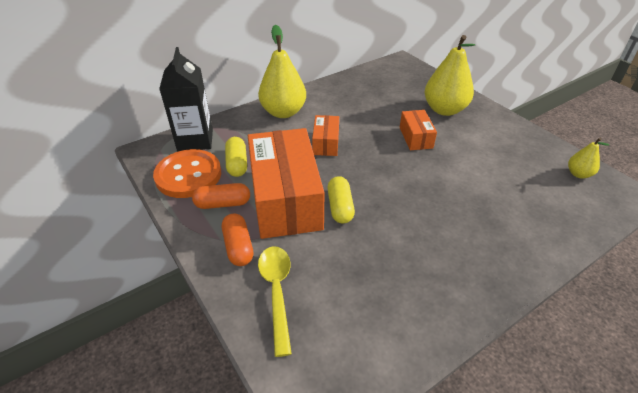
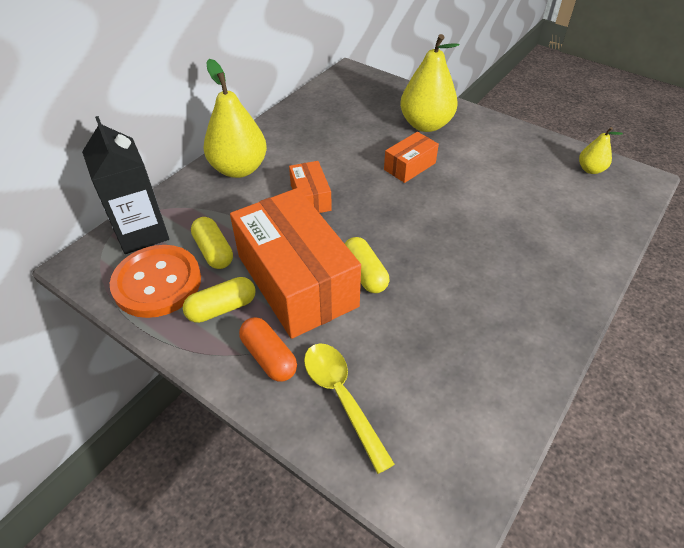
camera: 20 degrees left, 5 degrees up
orange capsule [192,183,250,209] -> yellow capsule [183,277,256,323]
orange box [400,110,437,150] -> orange box turned 75 degrees clockwise [384,132,439,183]

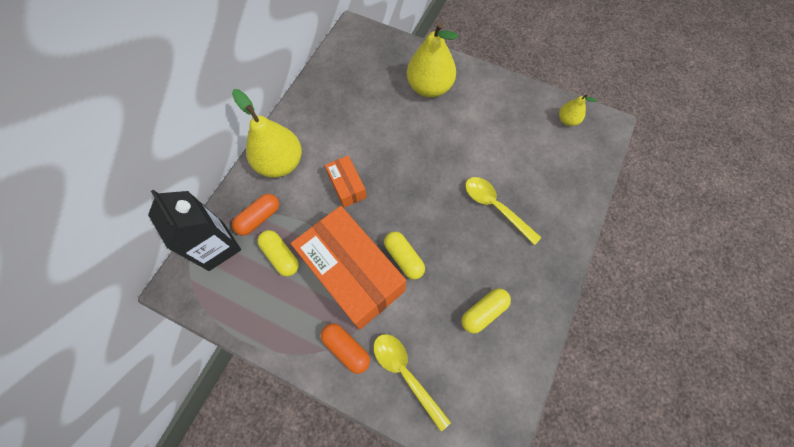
camera: 10 degrees left, 20 degrees up
orange button [110,245,201,318] -> none
yellow capsule [183,277,256,323] -> yellow capsule moved to [462,288,511,334]
orange box [384,132,439,183] -> none
none -> orange capsule [232,194,279,236]
none -> yellow spoon [465,177,542,245]

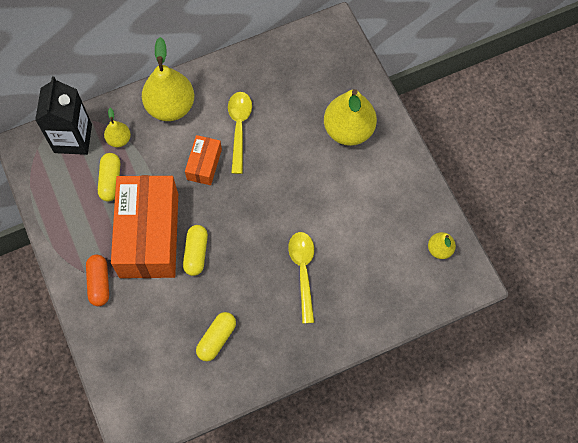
camera: 40 degrees right, 0 degrees up
orange capsule [232,194,279,236] -> yellow pear [104,108,131,147]
yellow spoon [374,334,451,431] -> yellow spoon moved to [228,92,252,174]
yellow capsule [462,288,511,334] -> yellow capsule turned 60 degrees counterclockwise [196,312,236,361]

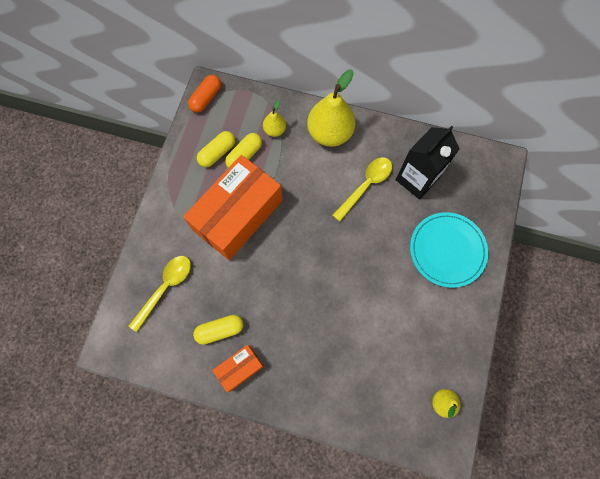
camera: 40 degrees right, 5 degrees up
black carton [35,76,92,155] -> black carton moved to [396,126,459,200]
orange capsule [86,254,109,306] -> orange capsule moved to [188,75,221,113]
yellow capsule [183,225,208,276] -> yellow capsule moved to [197,131,235,167]
orange box [185,135,222,185] -> orange box moved to [212,345,264,392]
yellow spoon [288,232,314,324] -> yellow spoon moved to [129,256,191,332]
yellow pear [324,89,377,146] -> turquoise plate [410,212,488,288]

